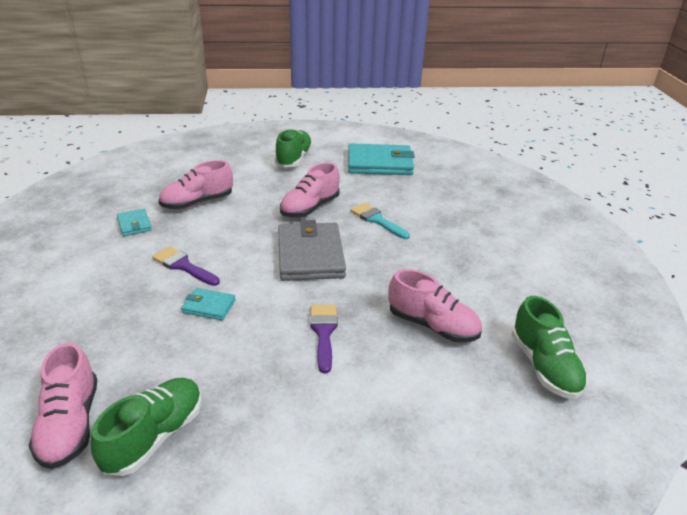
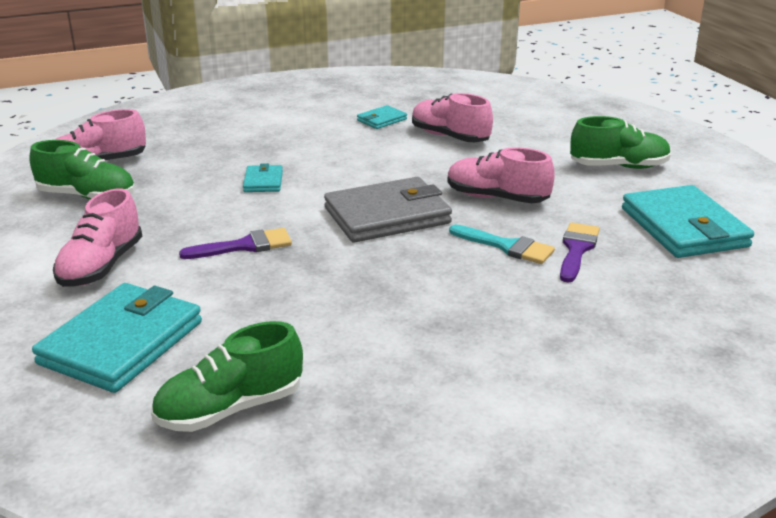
camera: 75 degrees right, 5 degrees down
purple brush [152,246,220,286] -> purple brush moved to [560,222,600,283]
turquoise brush [351,203,410,239] -> turquoise brush turned 90 degrees clockwise [449,224,555,264]
pink shoe [388,269,482,343] -> pink shoe moved to [53,189,142,287]
none -> turquoise wallet [32,283,202,393]

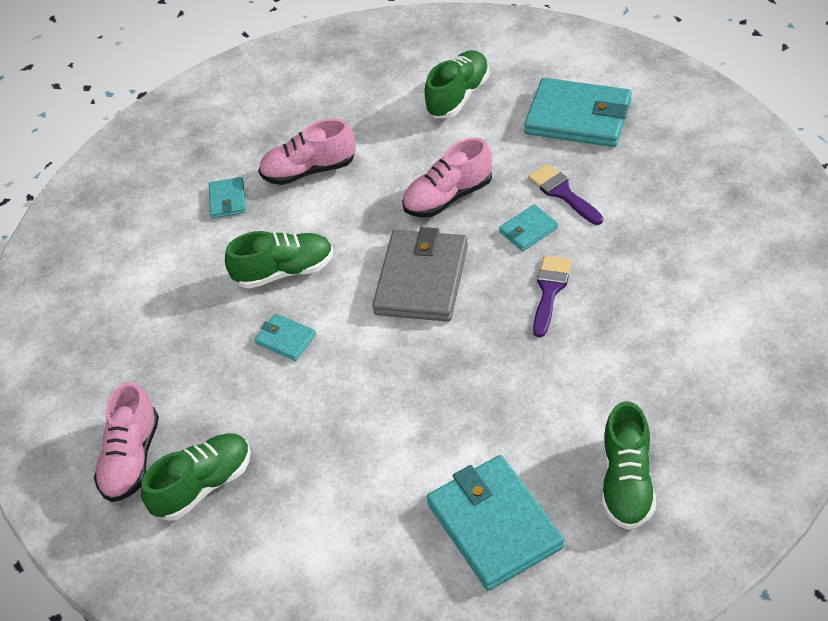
camera: 50 degrees left, 20 degrees up
pink shoe [53,189,142,287] -> none
purple brush [179,228,292,259] -> purple brush moved to [533,255,572,337]
turquoise brush [449,224,555,264] -> turquoise wallet [499,204,558,251]
none -> green shoe [225,231,333,289]

